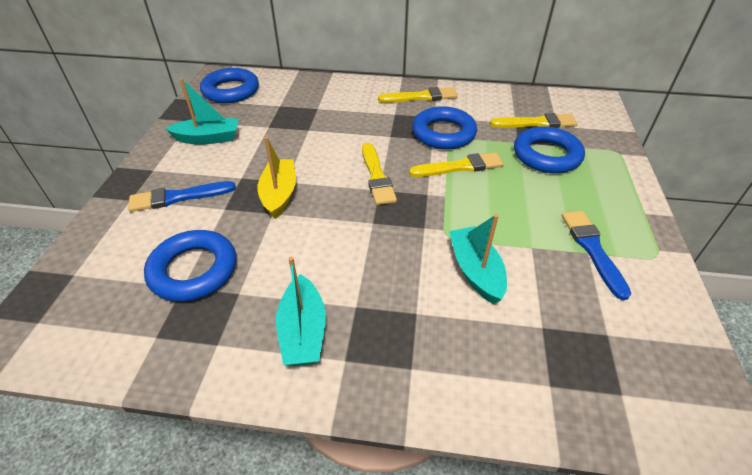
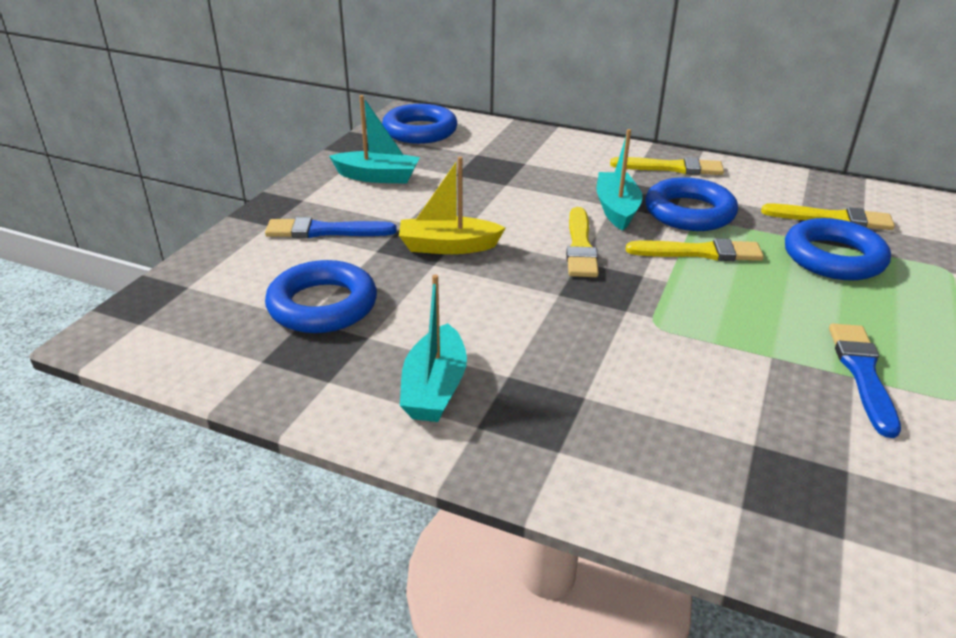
camera: 15 degrees right, 10 degrees down
yellow boat [257,136,296,219] -> yellow boat turned 105 degrees counterclockwise [399,157,506,254]
turquoise boat [449,214,507,304] -> turquoise boat moved to [596,129,643,231]

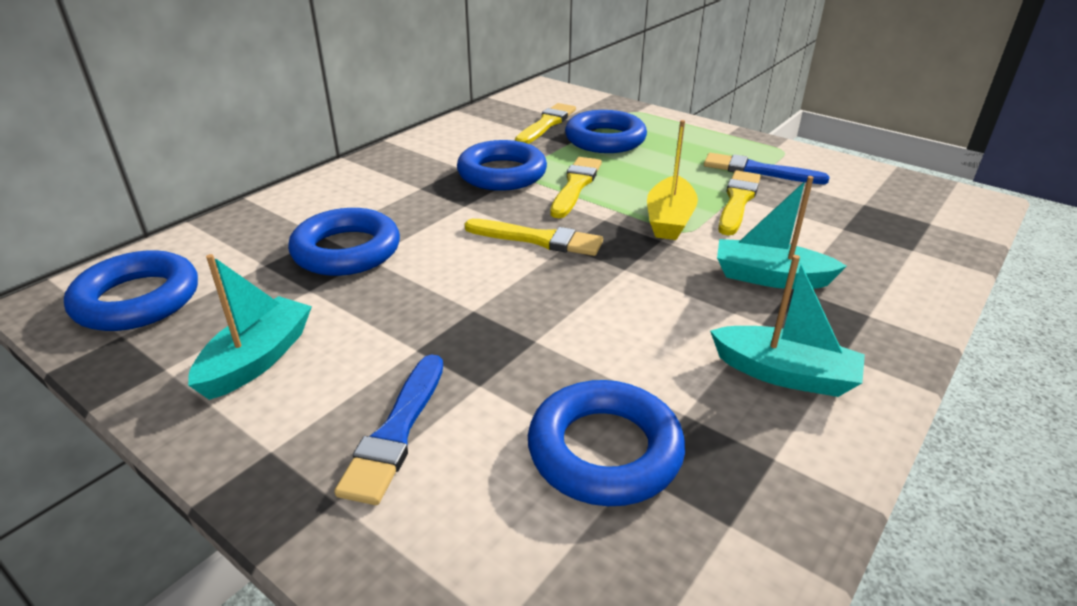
camera: 75 degrees left, 0 degrees up
yellow boat [399,157,506,254] -> yellow boat moved to [647,120,698,240]
turquoise boat [596,129,643,231] -> turquoise boat moved to [717,176,847,289]
yellow brush [610,157,724,175] -> yellow brush moved to [718,170,761,236]
none -> blue ring [288,208,400,276]

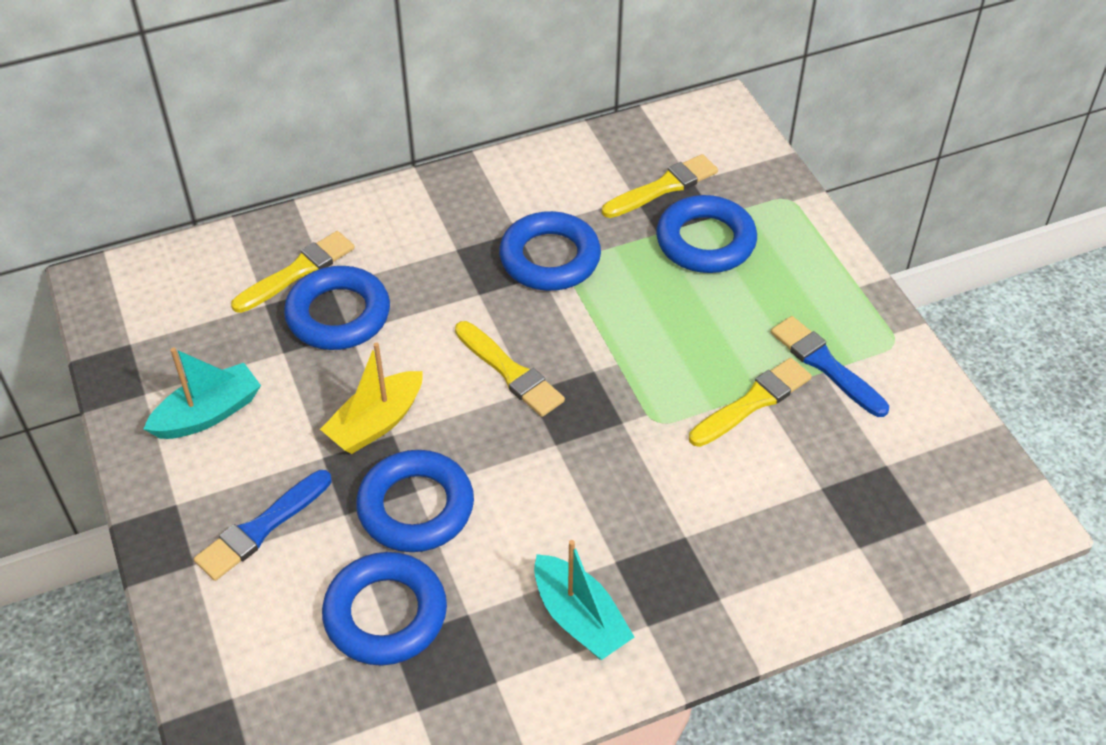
camera: 30 degrees right, 15 degrees up
blue ring [64,250,198,331] -> blue ring moved to [356,450,474,552]
yellow brush [550,157,602,218] -> yellow brush moved to [231,231,355,313]
yellow boat [647,120,698,240] -> yellow boat moved to [320,342,423,454]
turquoise boat [717,176,847,289] -> none

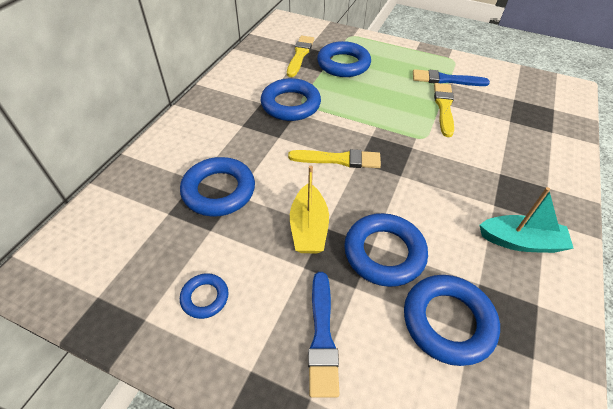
camera: 45 degrees left, 0 degrees up
turquoise boat [143,347,261,439] -> blue ring [180,273,229,319]
yellow brush [231,231,355,313] -> none

